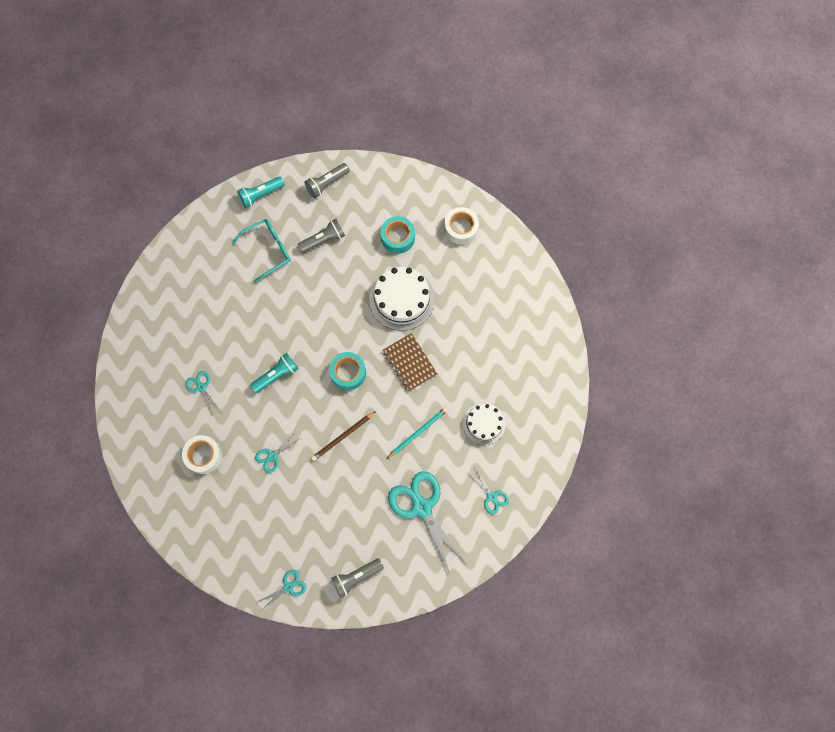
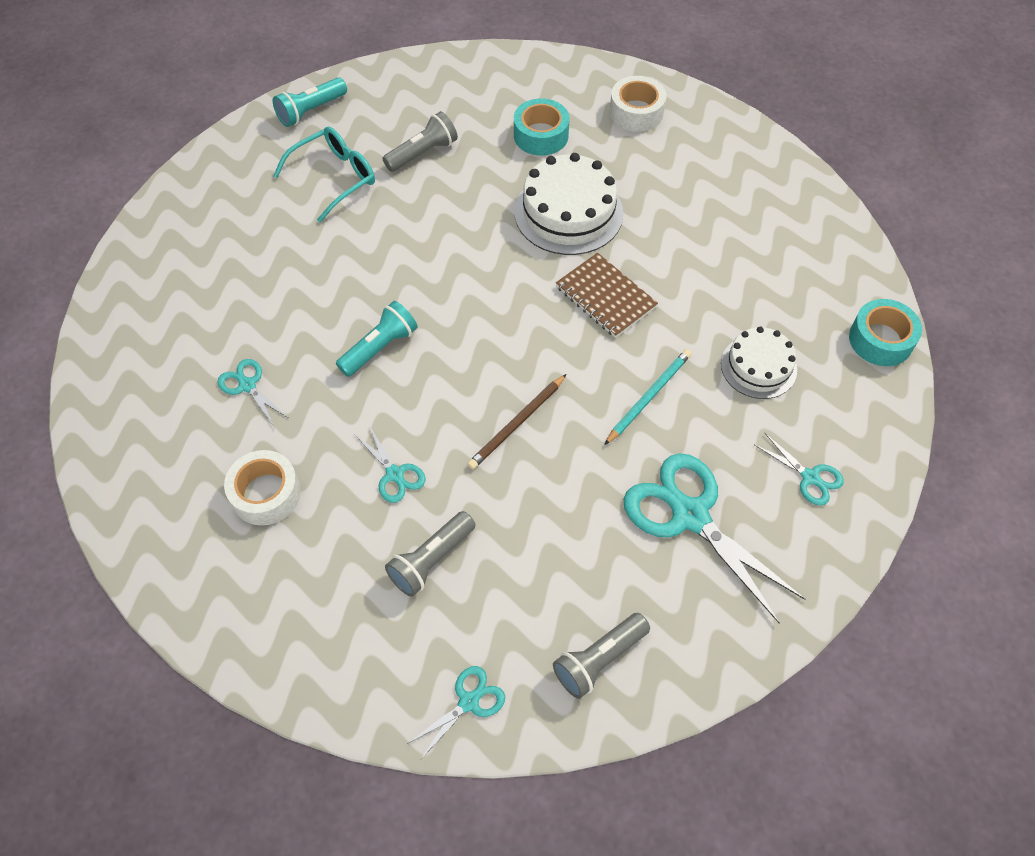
camera: 10 degrees left, 15 degrees down
turquoise scissors [255,432,301,473] -> turquoise scissors turned 75 degrees counterclockwise [354,425,426,503]
grey flashlight [304,163,350,198] -> grey flashlight moved to [385,511,476,597]
turquoise tape [329,352,366,390] -> turquoise tape moved to [849,299,922,366]

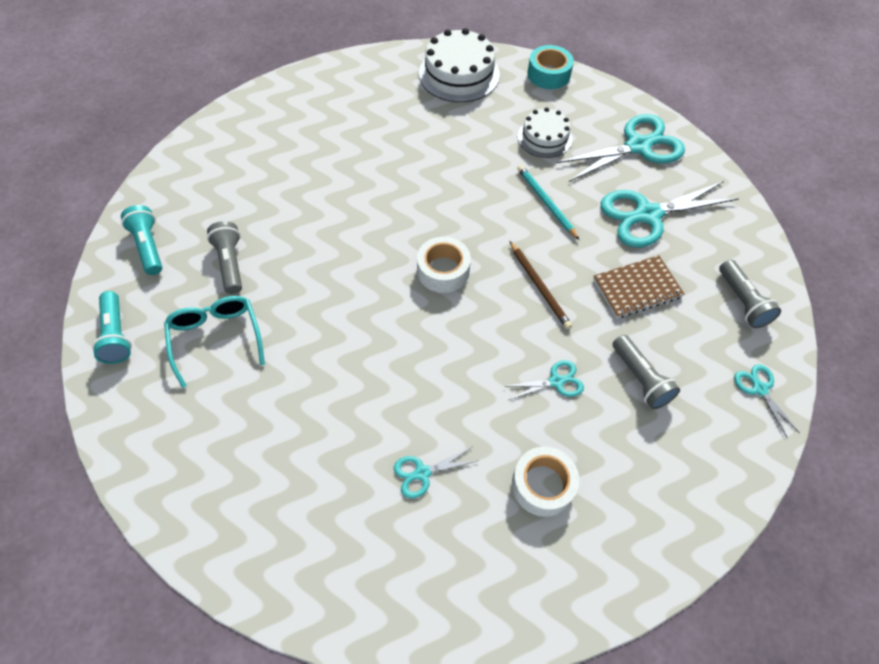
camera: 70 degrees left, 0 degrees up
turquoise flashlight [336,301,418,377] -> turquoise flashlight moved to [121,205,162,275]
turquoise tape [514,98,569,156] -> none
white cake [515,153,623,255] -> white cake moved to [419,28,500,102]
brown notebook [556,253,658,338] -> brown notebook moved to [593,255,684,318]
white tape [610,76,666,132] -> white tape moved to [417,237,471,293]
turquoise scissors [755,433,844,505] -> turquoise scissors [556,114,685,182], size x2.06

